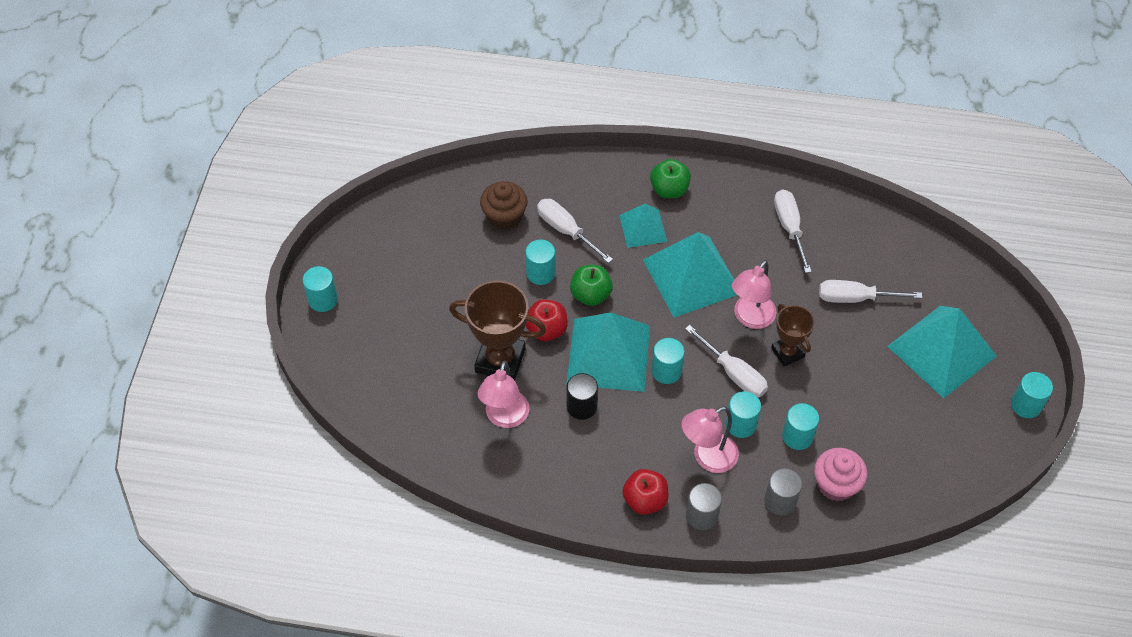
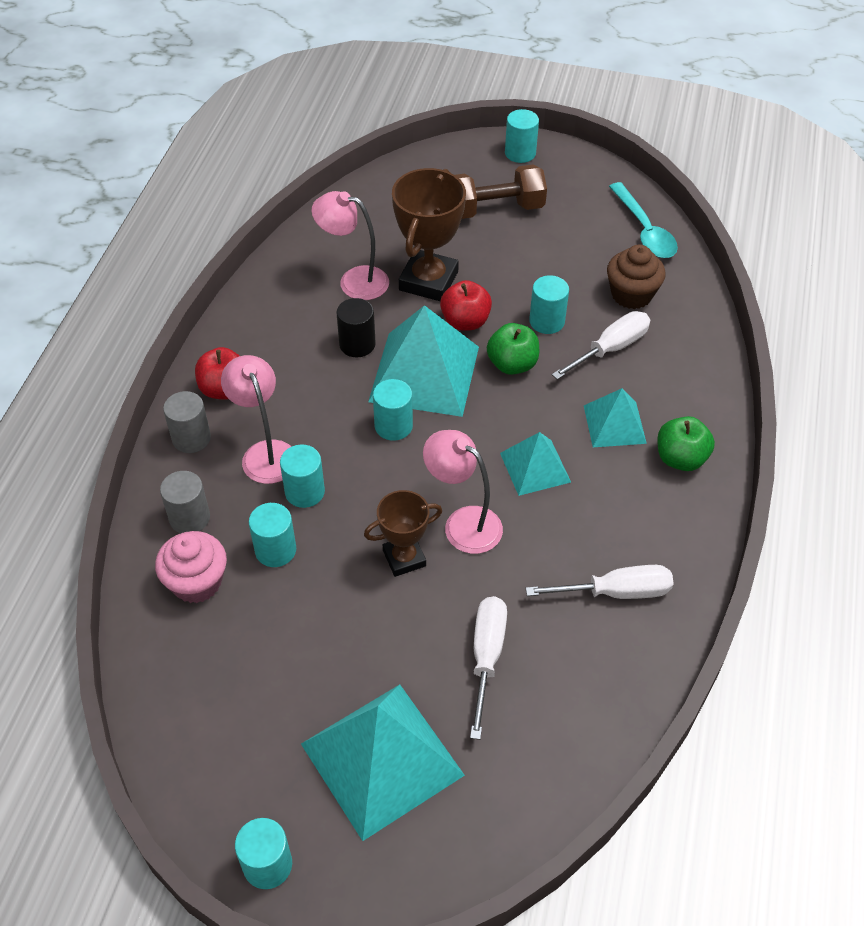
camera: 95 degrees right, 5 degrees down
turquoise pyramid [643,232,737,318] -> turquoise pyramid [500,432,571,496], size x0.55
white screwdriver [685,325,768,397] -> none
none -> brown dumbbell [456,164,547,219]
none -> turquoise spoon [609,182,678,258]

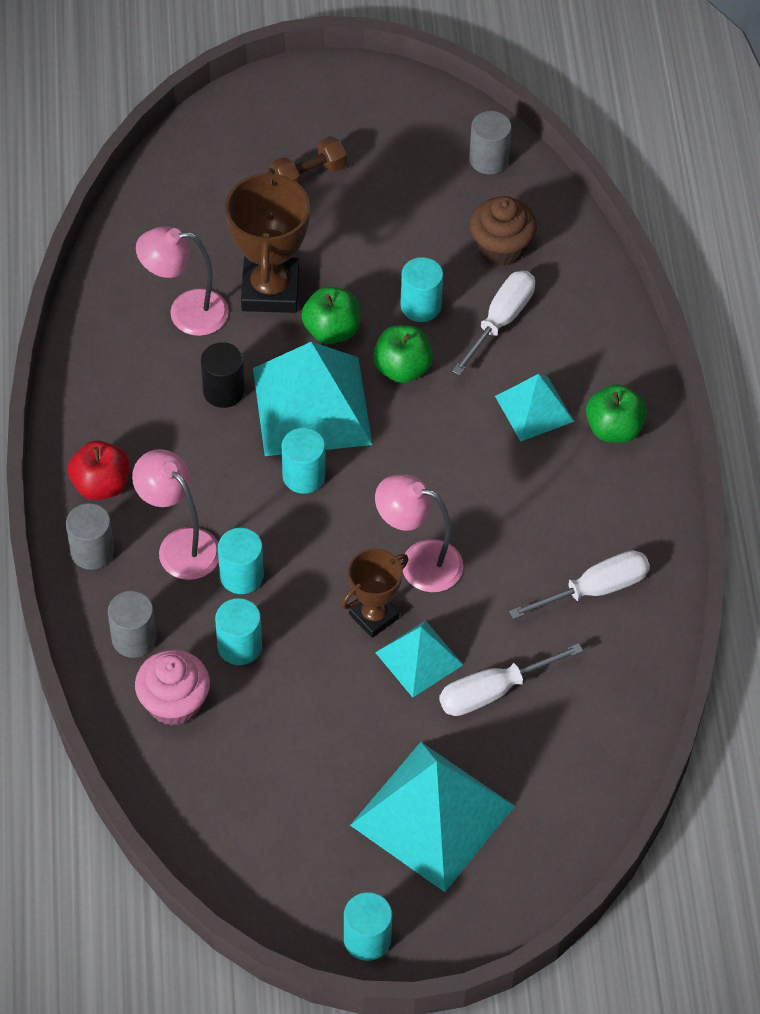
camera: 20 degrees left, 5 degrees up
red apple [440,280,492,331] -> green apple [301,286,360,344]
brown dumbbell [456,164,547,219] -> brown dumbbell [271,136,347,184], size x0.63
white screwdriver [470,596,507,740] -> white screwdriver turned 105 degrees counterclockwise [439,643,583,716]
turquoise pyramid [500,432,571,496] -> turquoise pyramid moved to [375,620,463,698]
turquoise cylinder [505,109,539,163] -> none
turquoise spoon [609,182,678,258] -> grey cylinder [469,111,512,174]

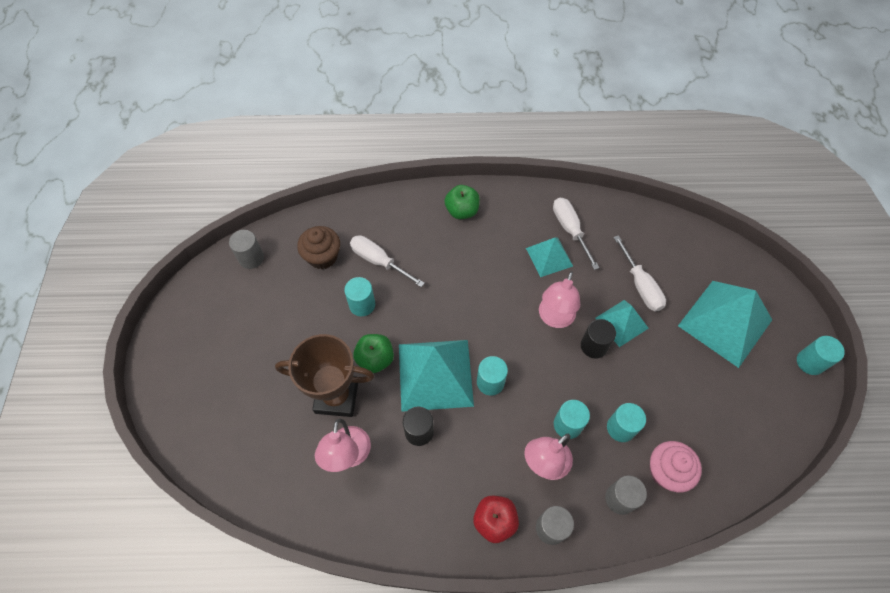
camera: 85 degrees left, 5 degrees up
brown dumbbell [271,136,347,184] -> none
brown trophy [341,548,408,638] -> black cylinder [581,319,616,359]
green apple [373,325,433,383] -> none
turquoise pyramid [495,374,574,441] -> turquoise pyramid moved to [526,237,573,277]

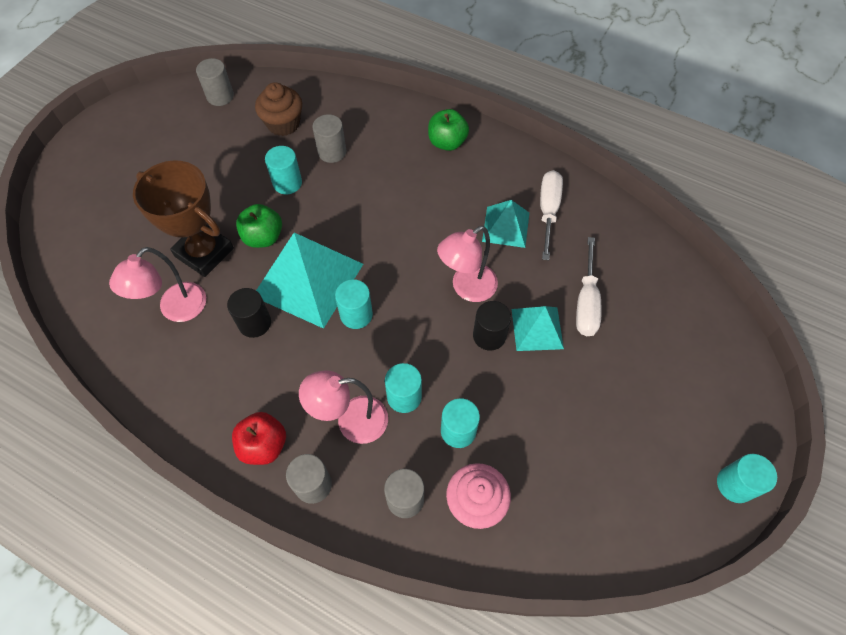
camera: 30 degrees right, 0 degrees up
white screwdriver [350,235,425,287] -> grey cylinder [313,114,346,163]
turquoise pyramid [678,281,772,368] -> none

